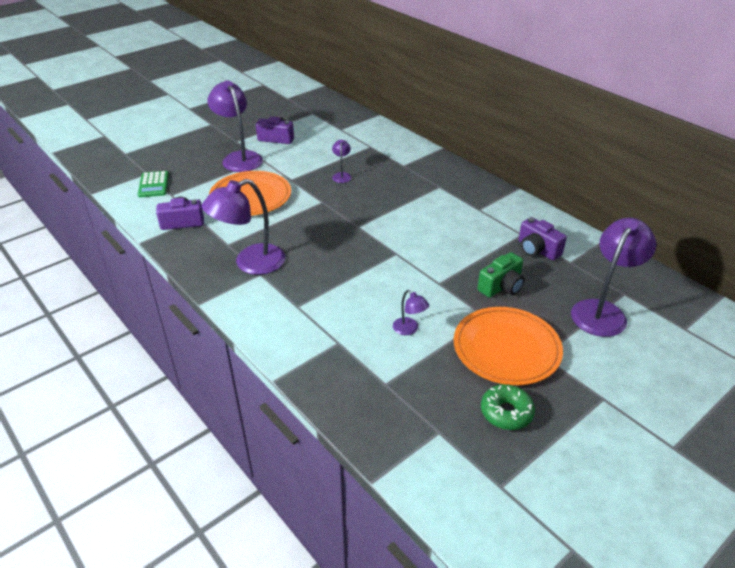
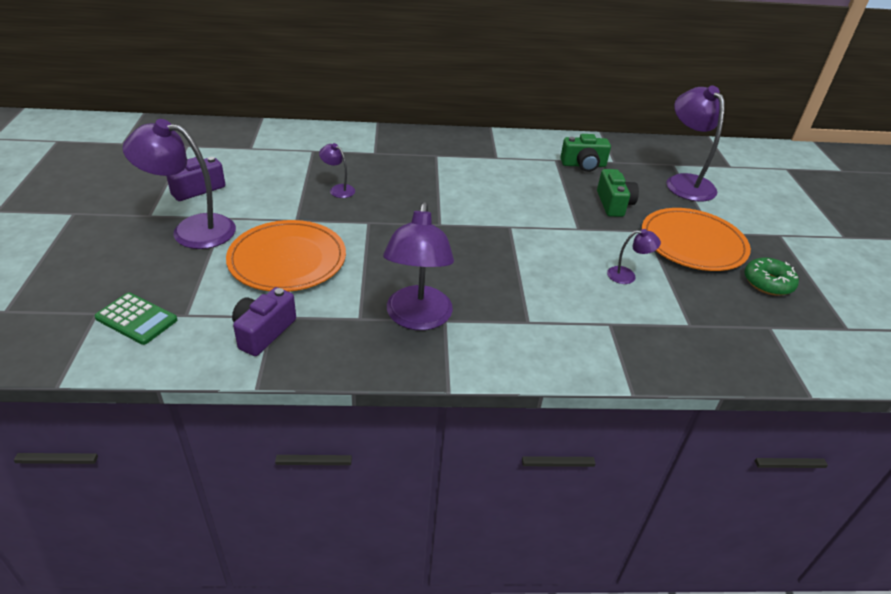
camera: 55 degrees left, 0 degrees up
purple camera [519,217,567,260] -> green camera [560,134,611,172]

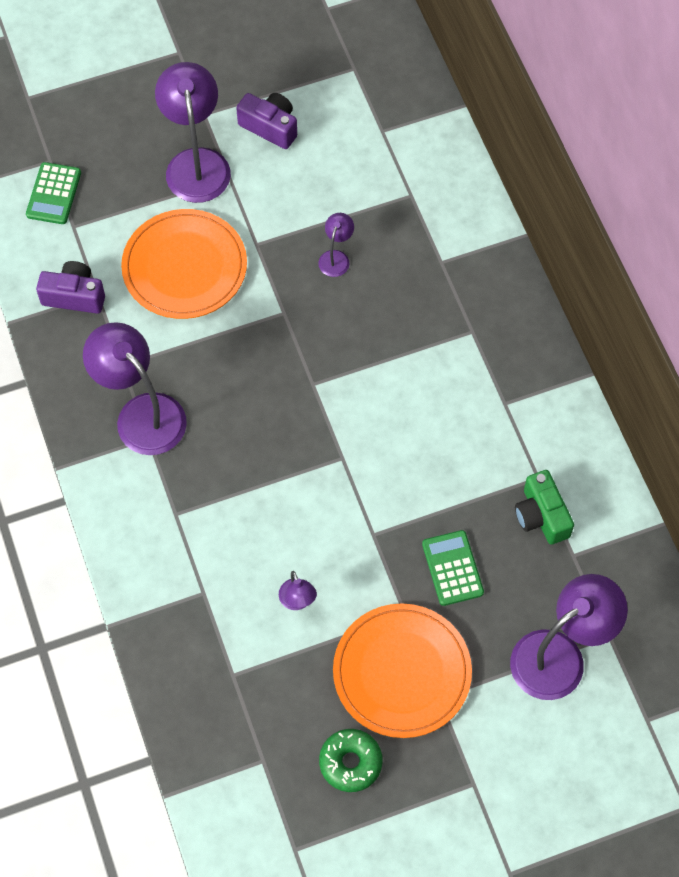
camera: 75 degrees right, 25 degrees up
purple lamp [383,202,454,330] -> purple lamp turned 60 degrees clockwise [83,322,187,455]
green camera [597,169,639,217] -> green calculator [422,530,484,606]

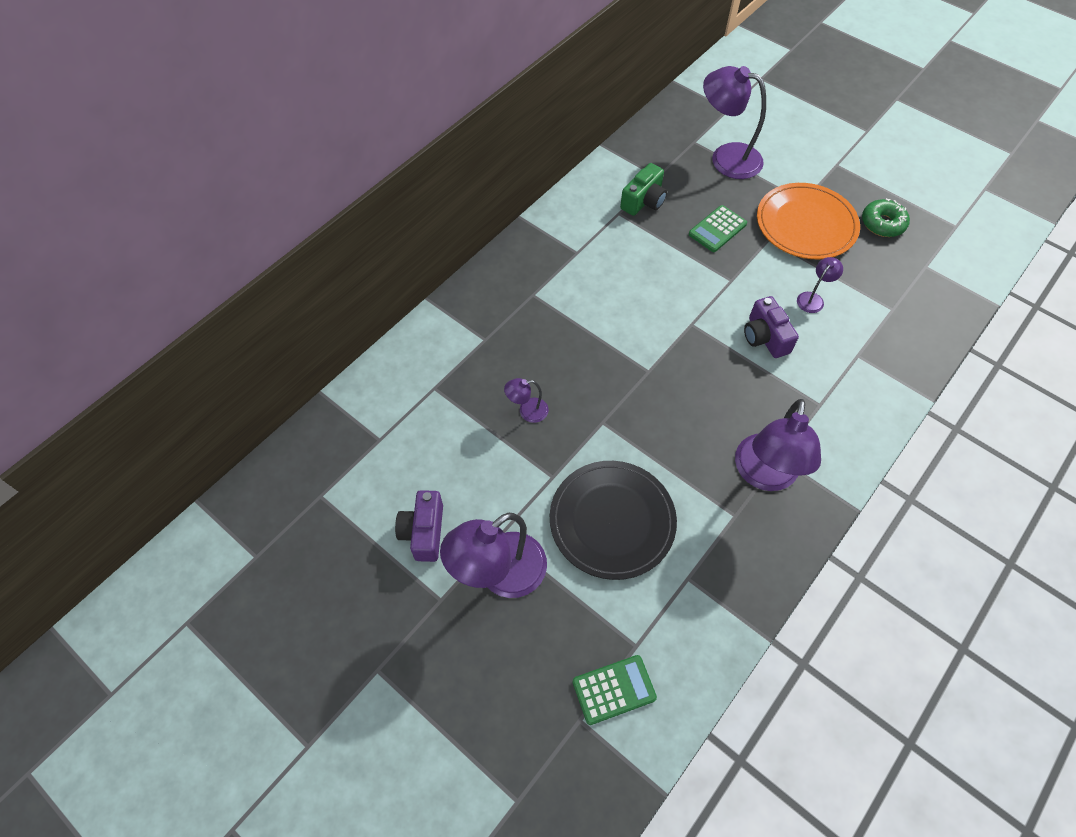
camera: 120 degrees left, 5 degrees down
purple camera [36,261,105,314] -> purple camera moved to [744,296,799,358]
orange plate [121,209,247,319] -> black plate [550,461,677,580]

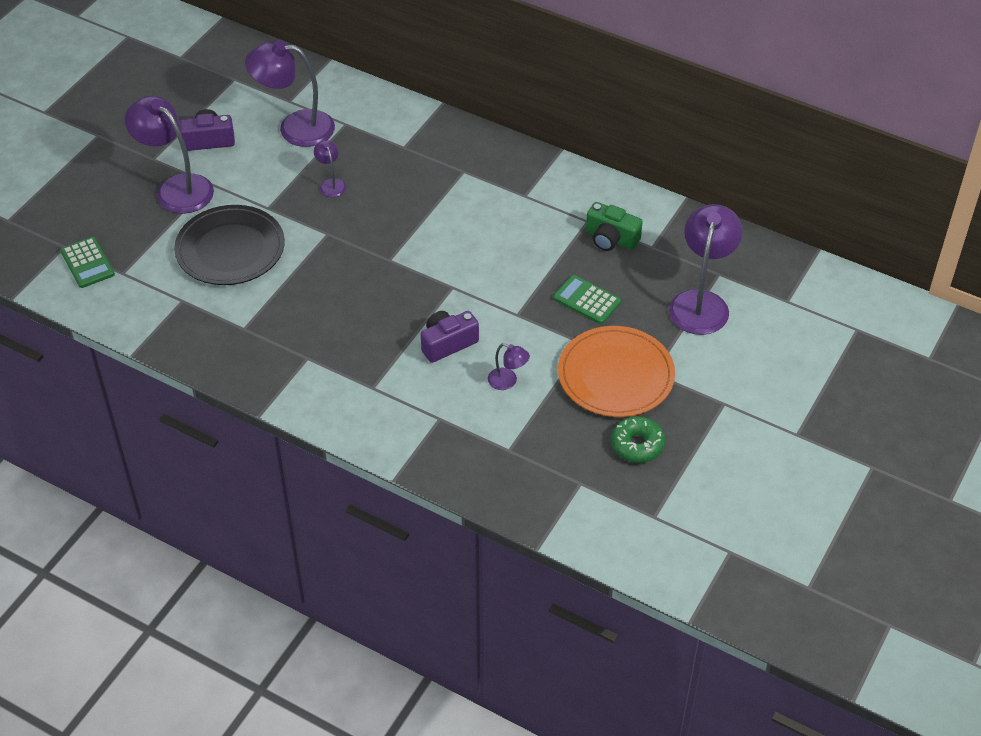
camera: 80 degrees right, 10 degrees down
purple lamp [735,399,821,491] -> purple lamp moved to [245,40,335,147]

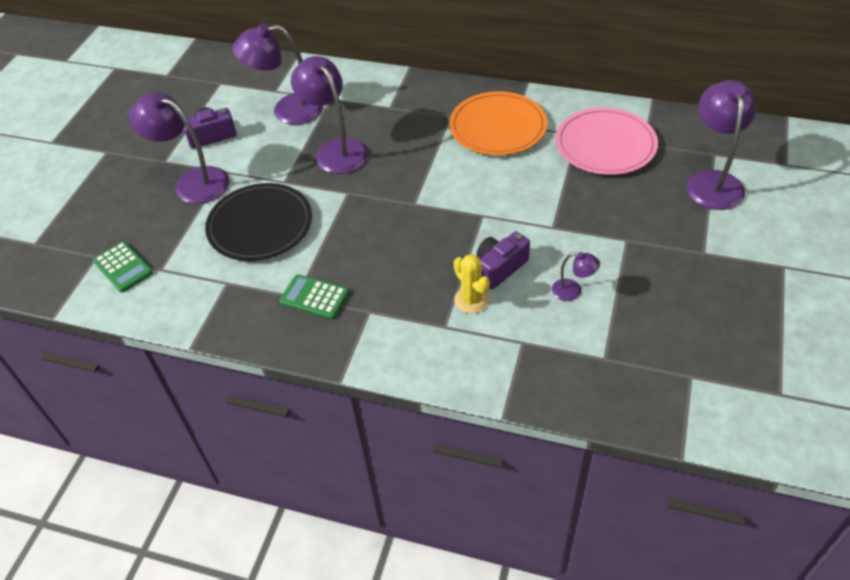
camera: 10 degrees left, 0 degrees up
purple lamp [314,140,346,197] -> purple lamp [291,56,369,174], size x2.14
green calculator [553,275,621,324] -> green calculator moved to [280,274,349,319]
orange plate [558,326,675,417] -> orange plate moved to [449,91,547,155]
green camera [586,202,643,251] -> pink plate [556,108,658,175]
green donut [611,416,665,463] -> none
none -> yellow cactus [454,254,490,313]

